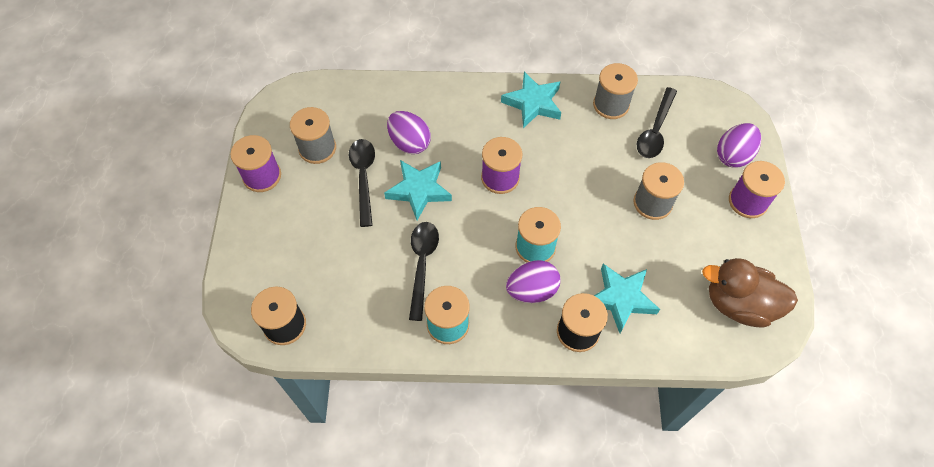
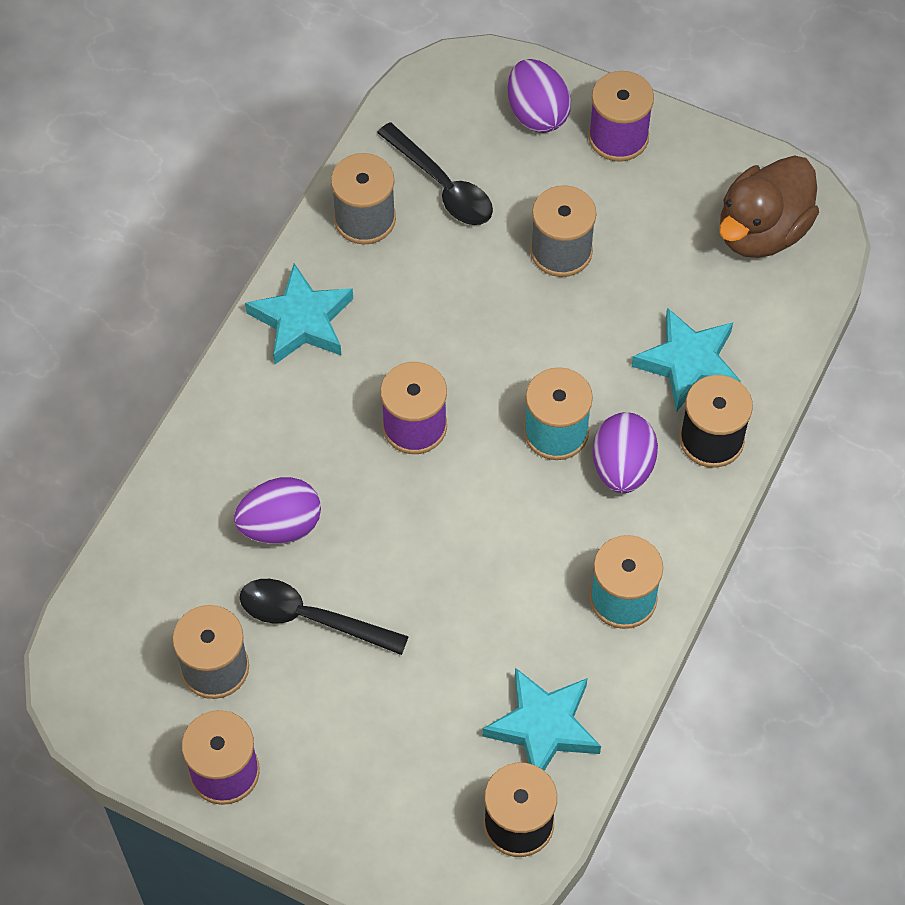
camera: 65 degrees left, 0 degrees up
turquoise star [384,160,452,220] -> turquoise star moved to [482,668,601,771]
black spoon [409,222,439,321] -> none

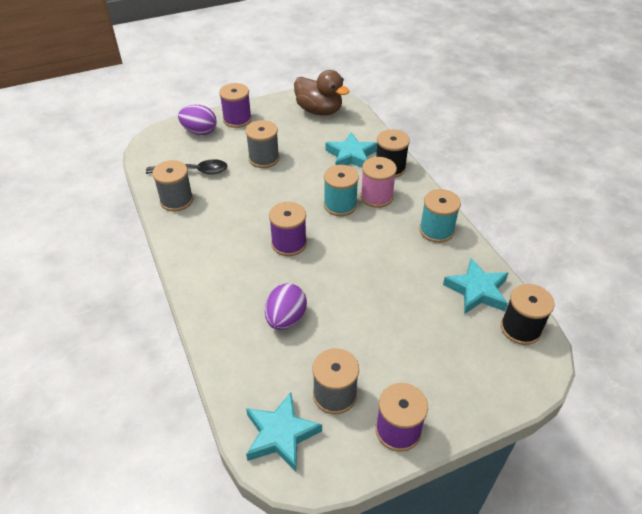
camera: 50 degrees left, 15 degrees down
black spoon [240,579,409,655] -> none
turquoise star [245,263,353,364] -> turquoise star moved to [246,392,322,471]
purple egg [593,412,658,493] -> pink spool [360,157,397,208]
brown duck [719,155,819,258] -> brown duck turned 45 degrees counterclockwise [294,70,349,115]

